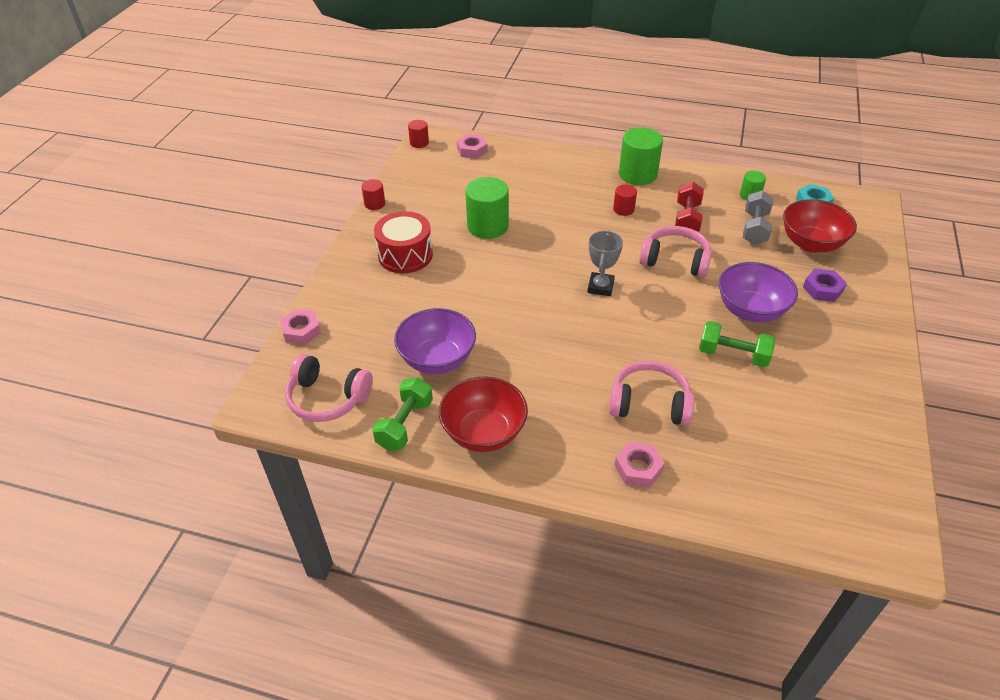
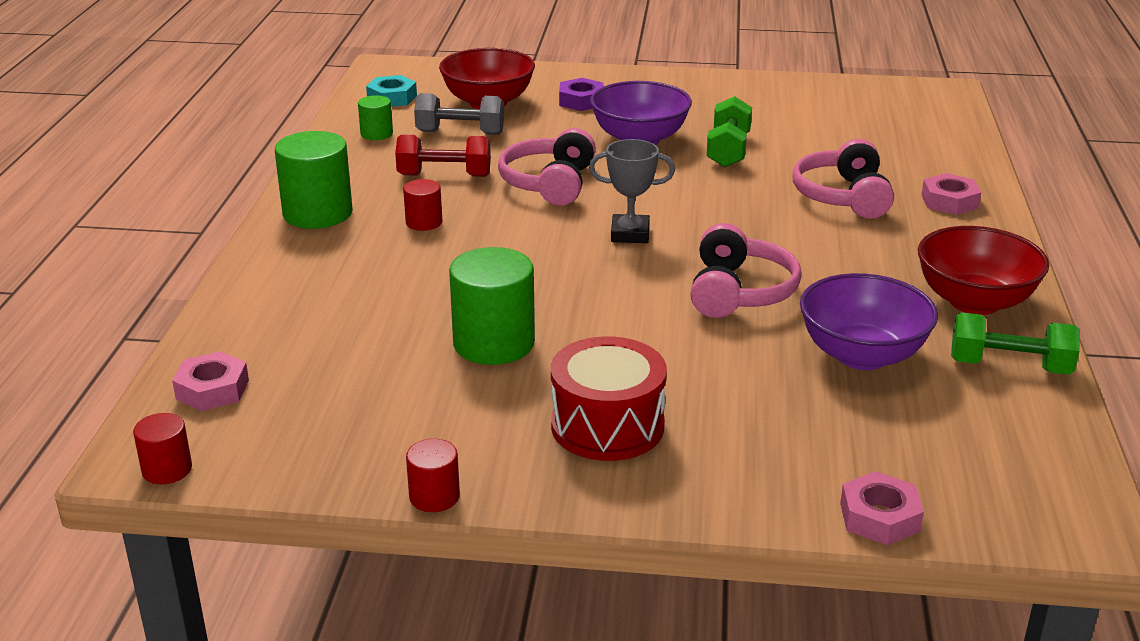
camera: 100 degrees left, 15 degrees down
pink headphones [285,354,373,422] -> pink headphones moved to [691,223,802,318]

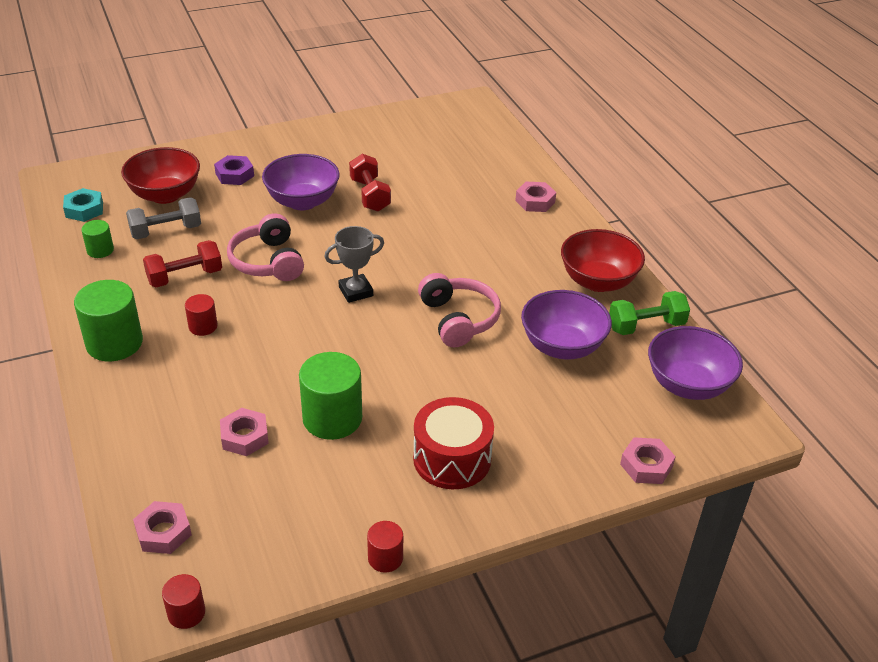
camera: 30 degrees left, 10 degrees up
green dumbbell [706,96,752,167] -> red dumbbell [349,154,391,212]
pink headphones [793,139,894,219] -> none
none -> pink nut [220,408,269,456]
none -> purple bowl [648,326,743,400]

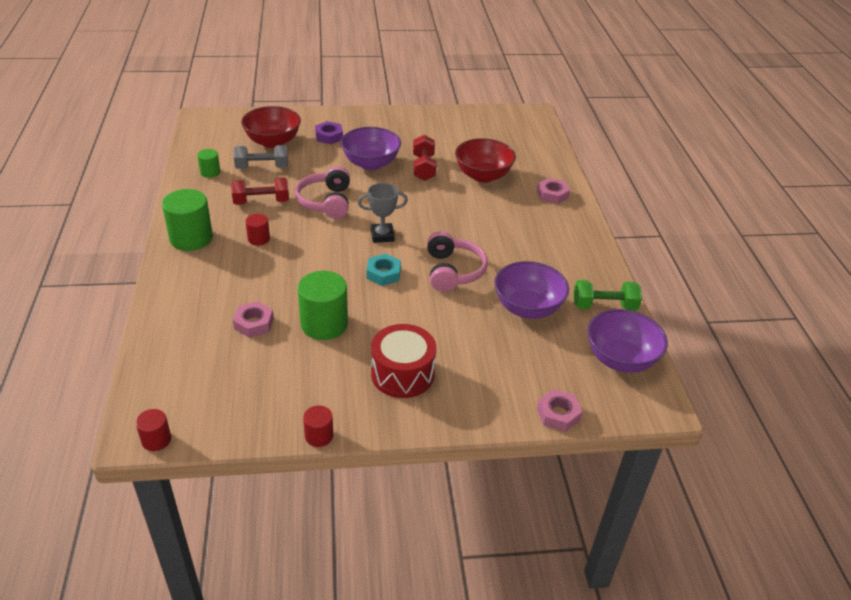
camera: 15 degrees right, 0 degrees up
turquoise nut [63,188,103,222] -> turquoise nut moved to [367,254,401,286]
pink nut [133,501,192,554] -> none
red bowl [561,229,645,292] -> red bowl moved to [455,138,516,183]

